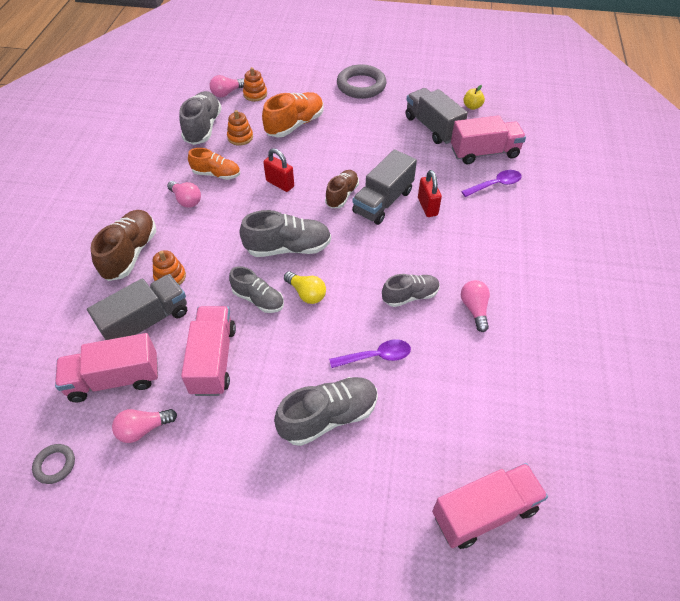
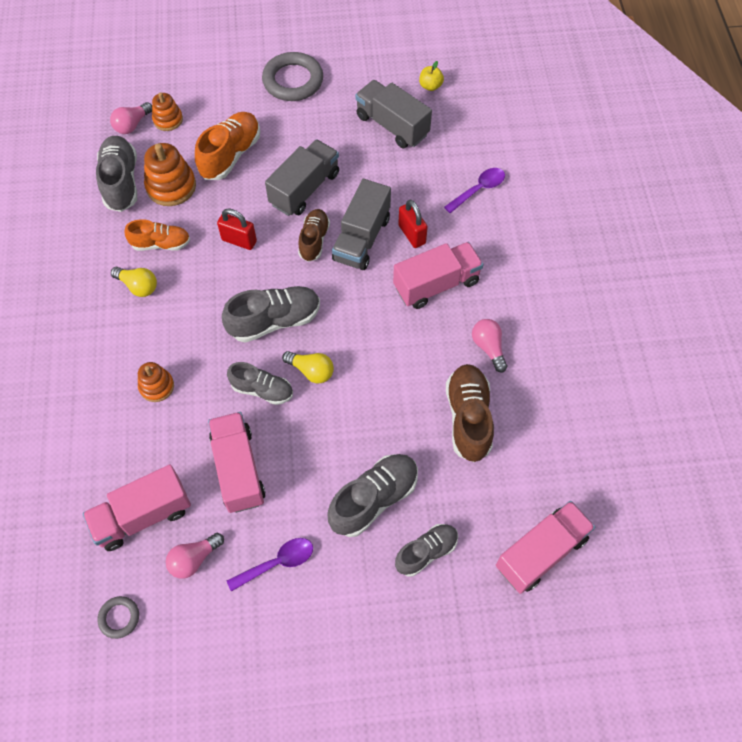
camera: 15 degrees left, 10 degrees up
grey truck [87,274,187,340] -> grey truck moved to [265,139,339,216]
brown shoe [91,210,156,281] -> brown shoe moved to [446,364,494,462]
pink light bulb [167,181,201,207] -> yellow light bulb [111,267,157,297]
orange stacking toy [227,110,253,146] -> orange stacking toy [144,143,196,206], size x1.61
purple spoon [329,339,411,368] -> purple spoon moved to [227,538,313,592]
grey shoe [382,274,440,307] -> grey shoe moved to [395,524,458,577]
pink truck [451,115,526,164] -> pink truck moved to [393,242,483,309]

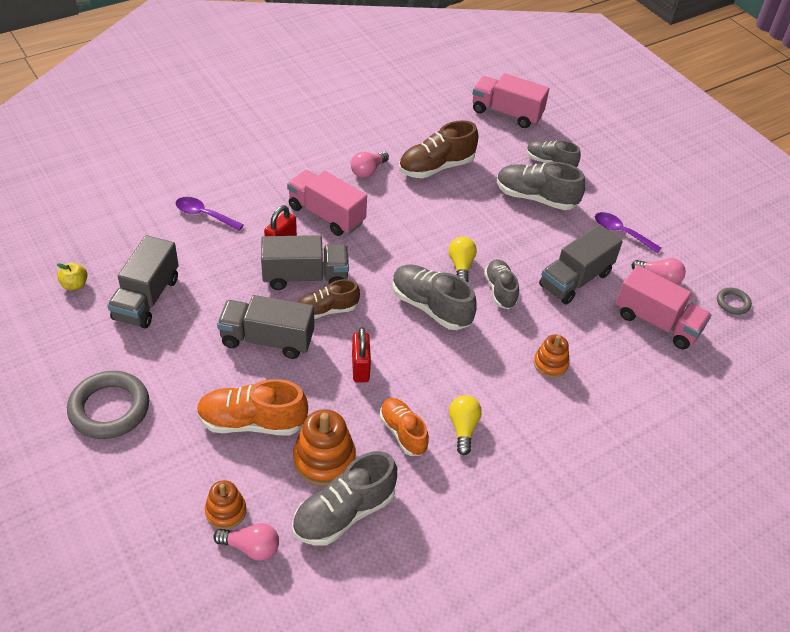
camera: 120 degrees left, 15 degrees down
pink truck [208,412,265,513] -> grey truck [539,224,623,304]

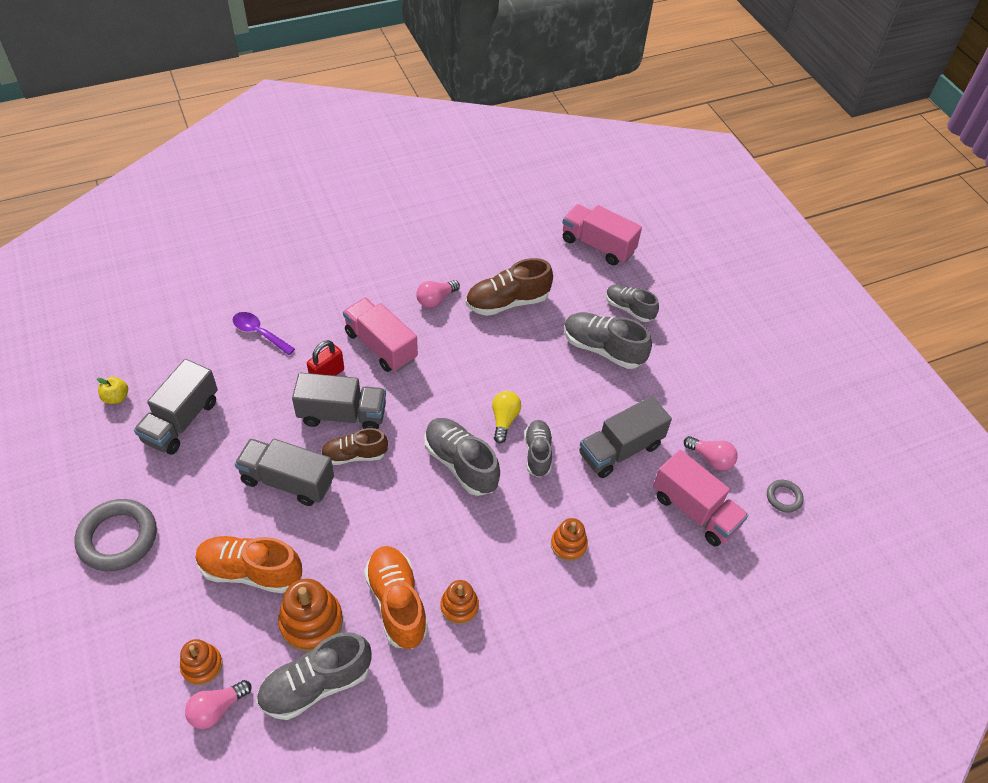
camera: 10 degrees right, 5 degrees up
pink light bulb [213,523,279,561] -> pink light bulb turned 120 degrees clockwise [185,680,252,729]
red padlock [352,327,371,382] -> none
orange shoe [380,398,429,456] -> orange shoe [364,546,428,649], size x1.53
yellow light bulb [449,395,482,455] -> orange stacking toy [440,580,479,624]
purple spoon [595,212,661,253] -> none

